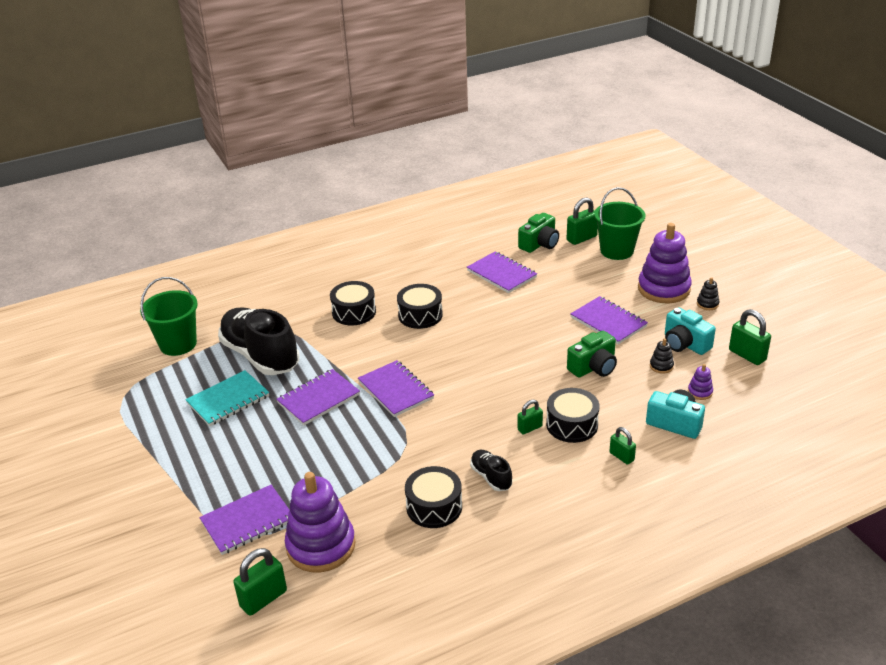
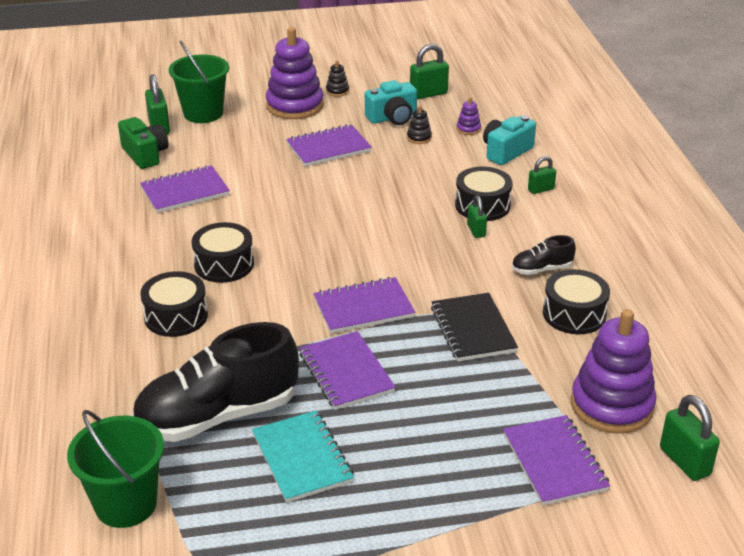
camera: 75 degrees left, 0 degrees up
green camera [567,331,617,378] -> none
none -> black notebook [431,293,518,362]

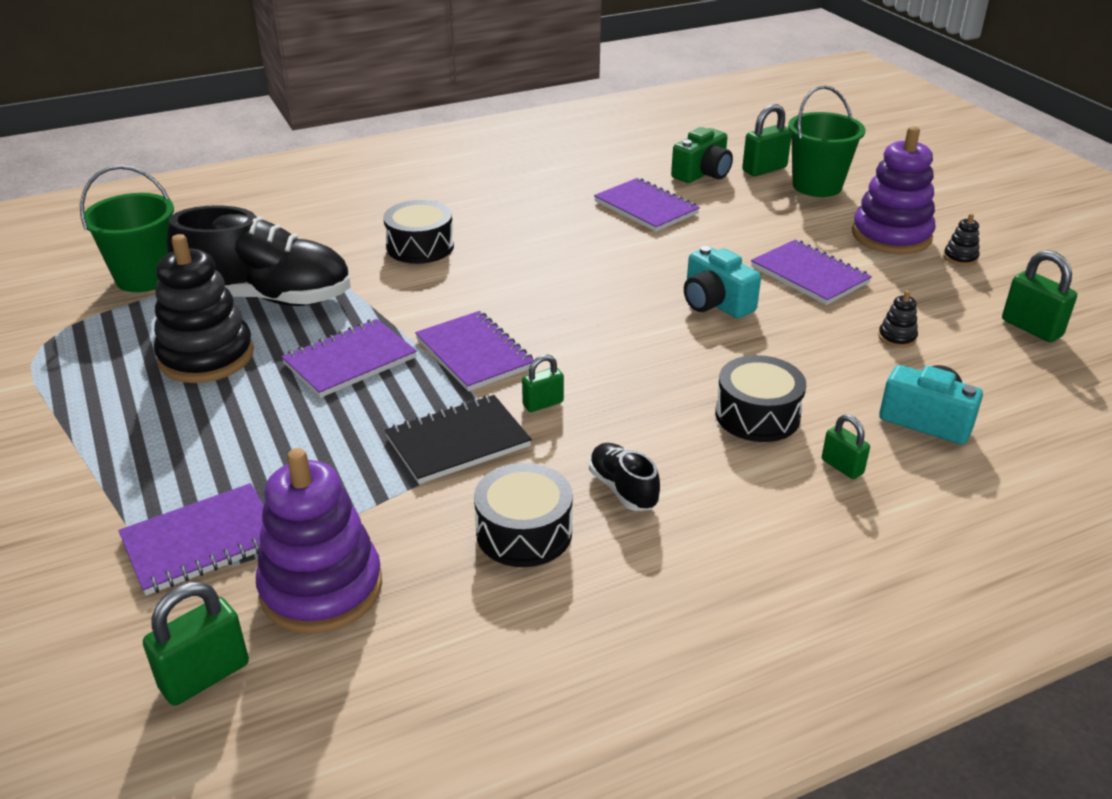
camera: 75 degrees right, 0 degrees up
black shoe [132,322,299,442] -> black shoe turned 135 degrees clockwise [166,206,351,306]
black drum [192,222,254,283] -> none
turquoise notebook [252,410,354,503] -> black stacking toy [154,234,254,383]
turquoise camera [365,80,417,125] -> turquoise camera moved to [684,246,761,318]
purple stacking toy [456,97,481,135] -> none
green padlock [467,195,487,238] -> green padlock moved to [522,354,564,412]

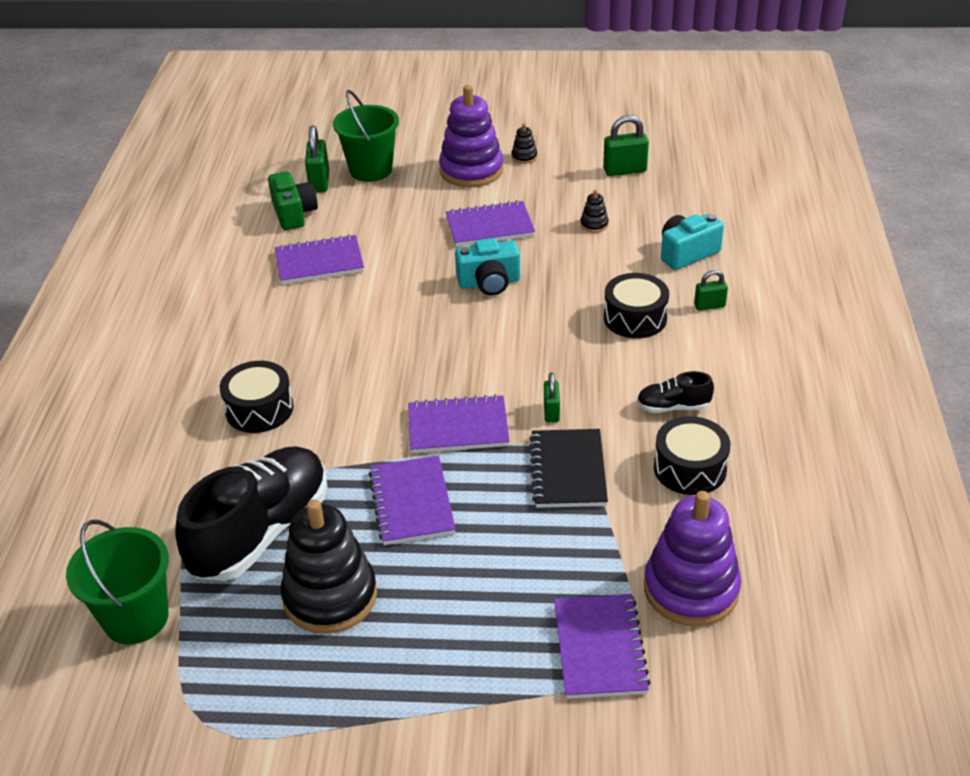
camera: 60 degrees left, 5 degrees up
green padlock [143,582,249,706] -> none

